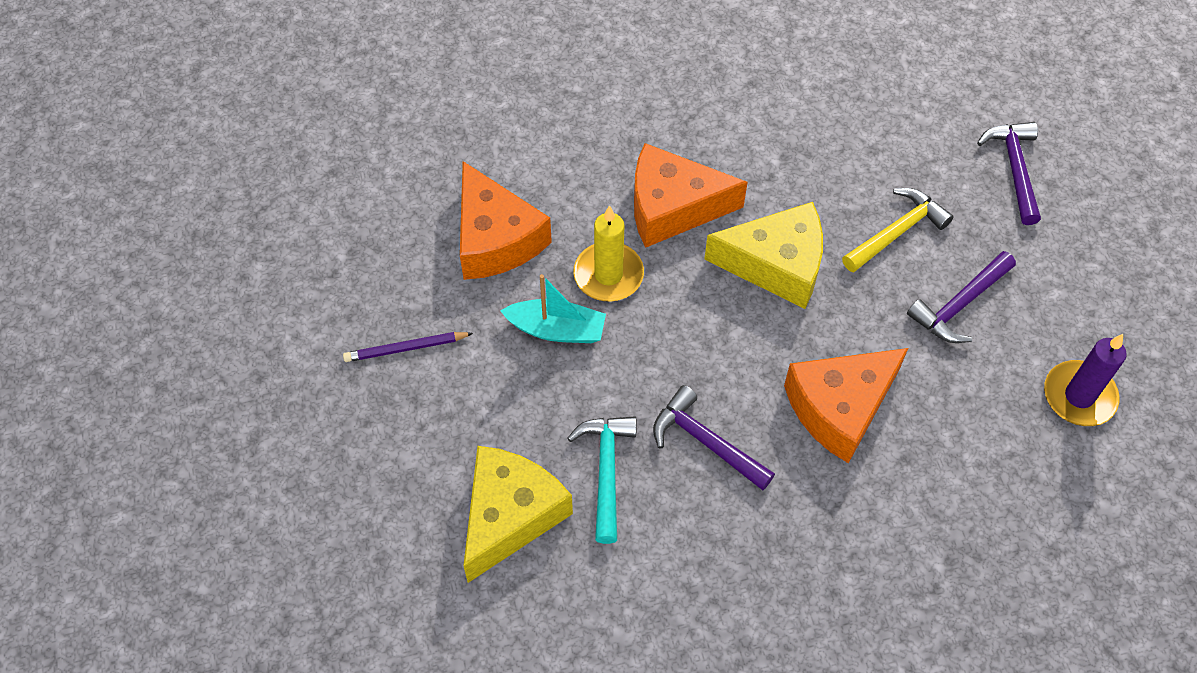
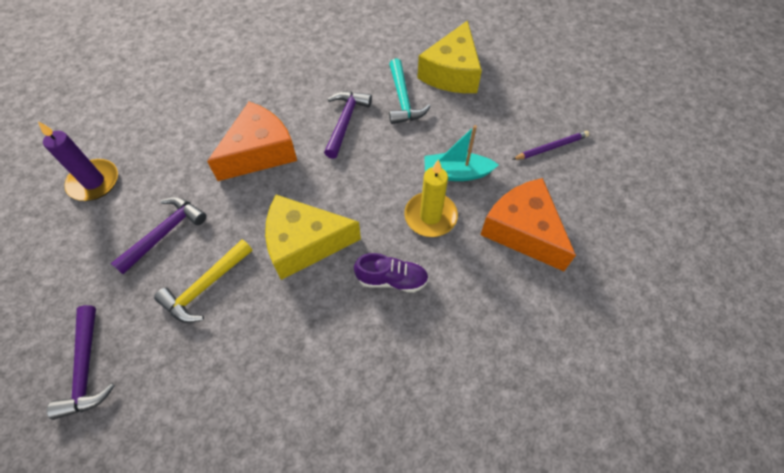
camera: 170 degrees right, 0 degrees up
orange cheese [634,143,748,248] -> purple shoe [354,253,429,293]
purple hammer [653,385,775,490] -> purple hammer turned 105 degrees counterclockwise [324,91,372,159]

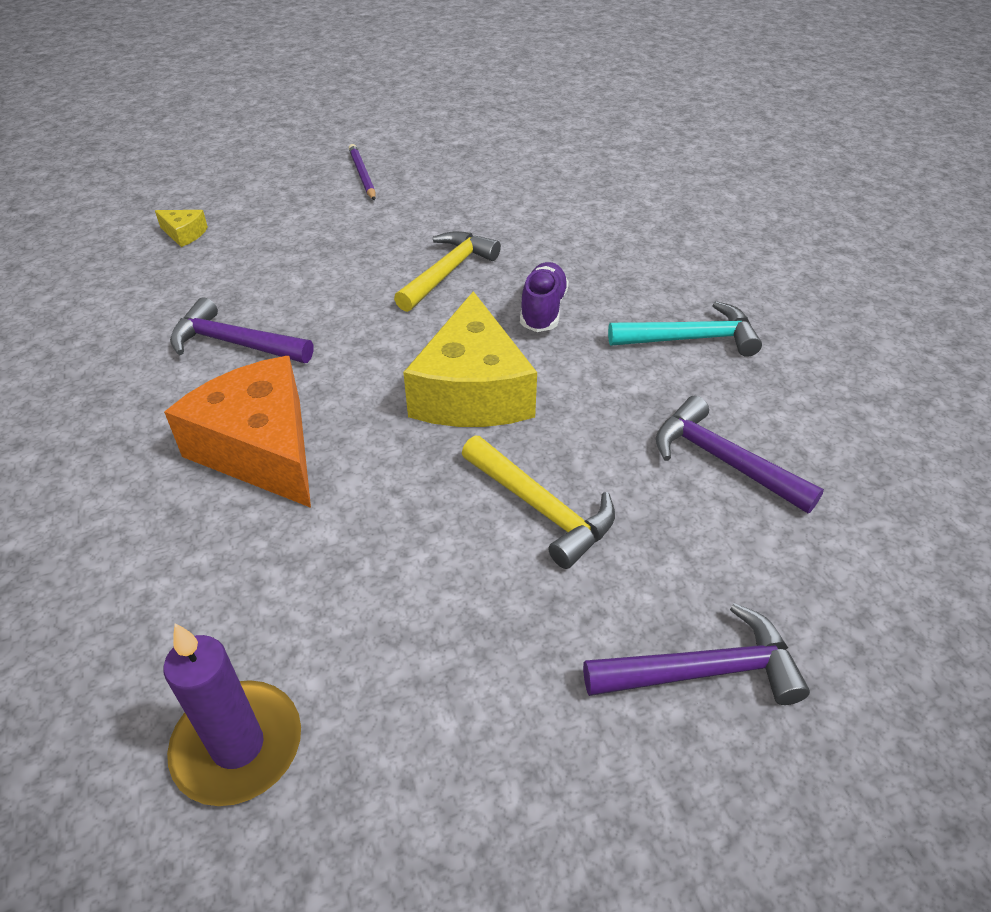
camera: 85 degrees left, 15 degrees down
purple hammer [111,197,207,274] -> purple hammer moved to [656,396,824,513]
turquoise hammer [389,58,431,124] -> turquoise hammer moved to [608,301,762,357]
yellow candle [404,159,458,237] -> yellow hammer [394,231,501,312]
yellow cheese [417,20,482,93] -> yellow cheese [155,210,208,247], size x0.42
turquoise boat [424,125,499,181] -> none
orange cheese [480,178,576,271] -> none

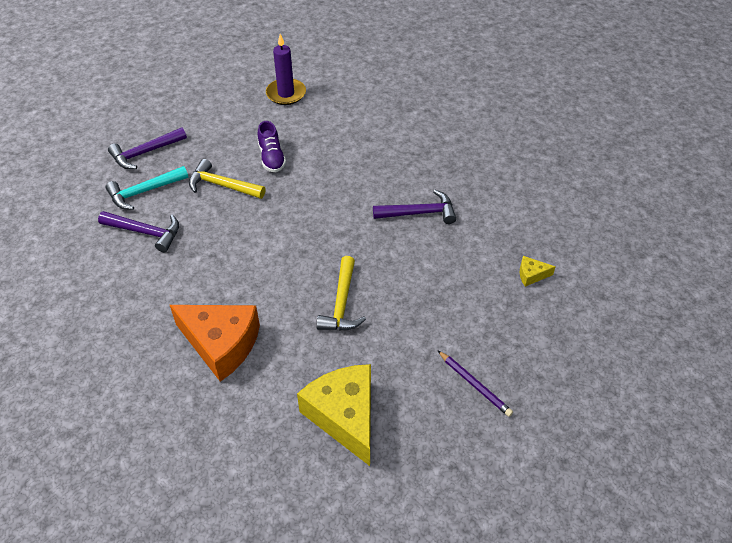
camera: 155 degrees right, 5 degrees up
orange cheese [164,356,311,508] -> orange cheese moved to [170,305,260,382]
yellow cheese [403,291,537,427] -> yellow cheese moved to [297,364,371,466]
purple shoe [520,262,569,332] -> purple shoe moved to [258,121,286,172]
turquoise hammer [608,301,762,357] -> turquoise hammer moved to [105,166,189,210]

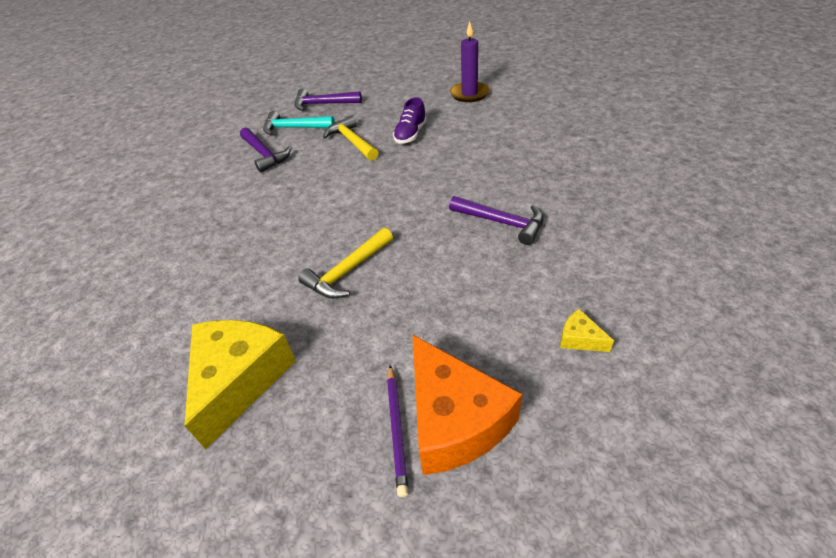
camera: 40 degrees right, 5 degrees down
orange cheese [170,305,260,382] -> orange cheese moved to [413,335,522,475]

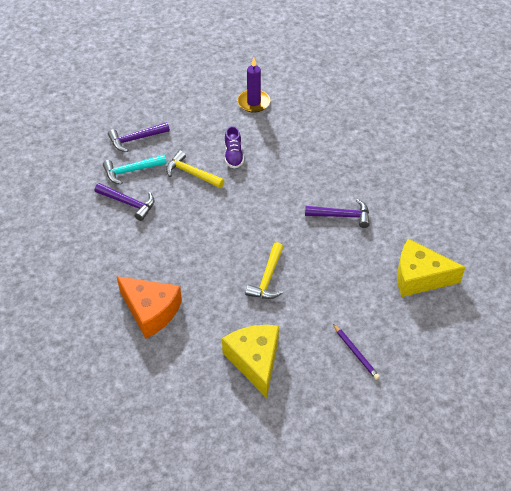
camera: 30 degrees left, 5 degrees up
orange cheese [413,335,522,475] -> orange cheese moved to [117,276,182,339]
yellow cheese [560,309,614,352] -> yellow cheese [397,239,465,297], size x2.39

